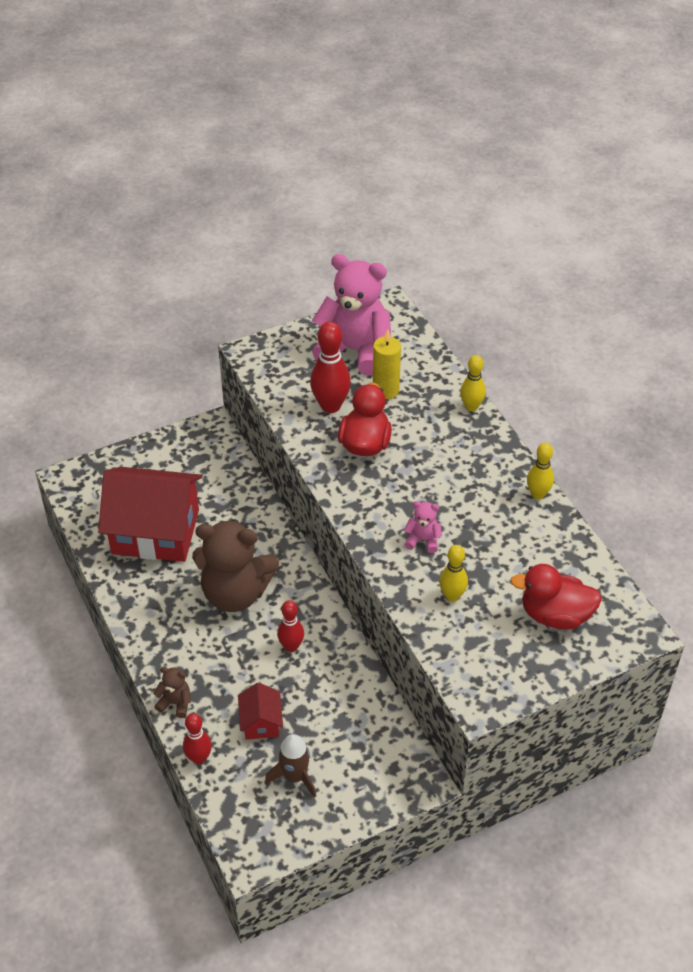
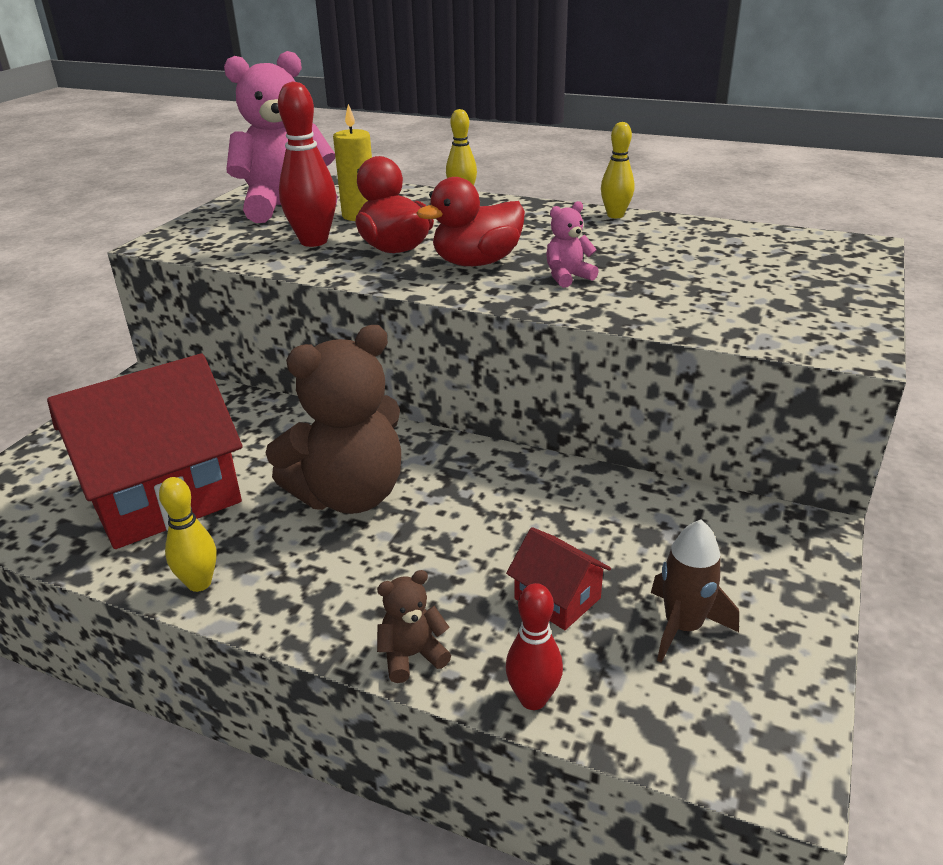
camera: 40 degrees left, 15 degrees down
red bowling pin [277,600,304,652] -> none
yellow bowling pin [439,545,468,602] -> yellow bowling pin moved to [159,477,217,592]
red duck [510,564,602,630] -> red duck moved to [417,177,525,266]

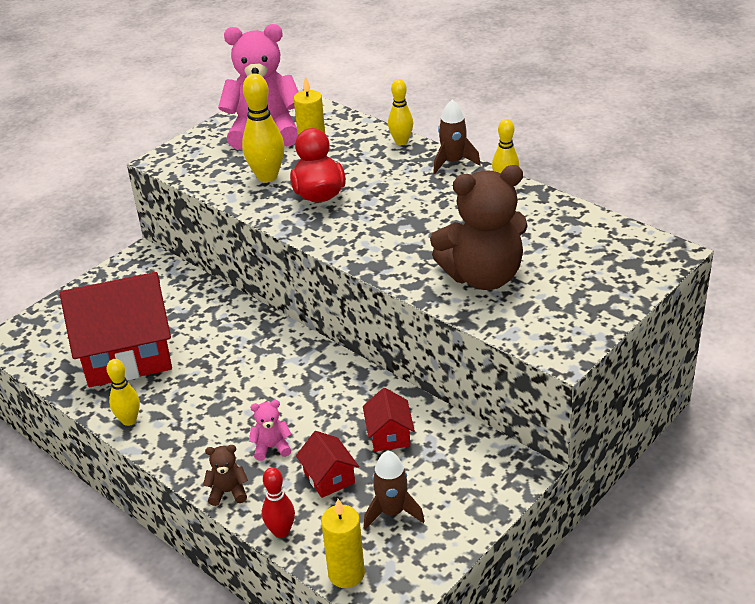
camera: 20 degrees right, 5 degrees up
brown teddy bear [265,325,401,514] -> brown teddy bear moved to [430,165,528,290]
red bowling pin [278,81,336,247] -> yellow bowling pin [242,73,284,183]
red duck [417,177,525,266] -> none
pink teddy bear [546,201,599,288] -> pink teddy bear moved to [249,400,292,461]
none -> yellow candle [321,499,365,588]
none -> red house [363,388,415,451]
none -> brown rocket [433,100,481,174]

